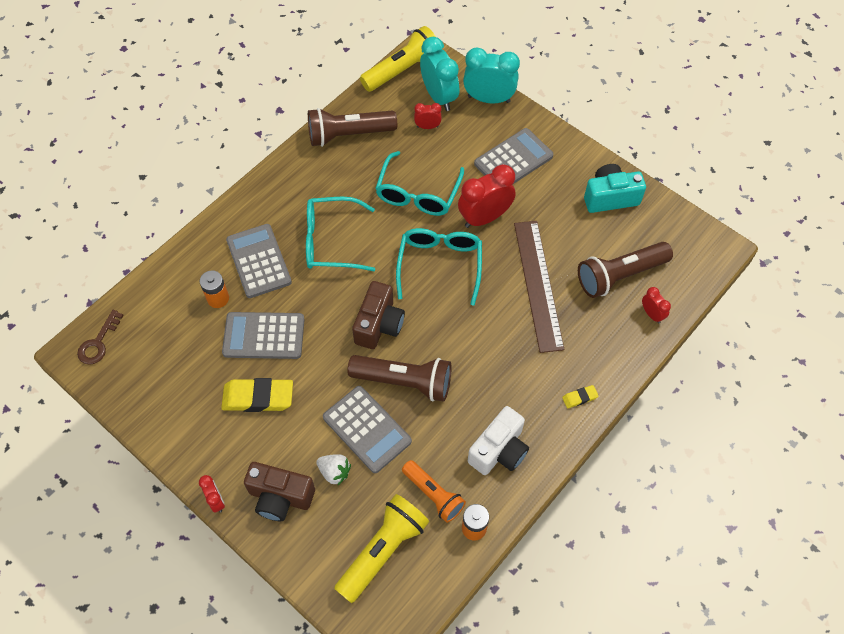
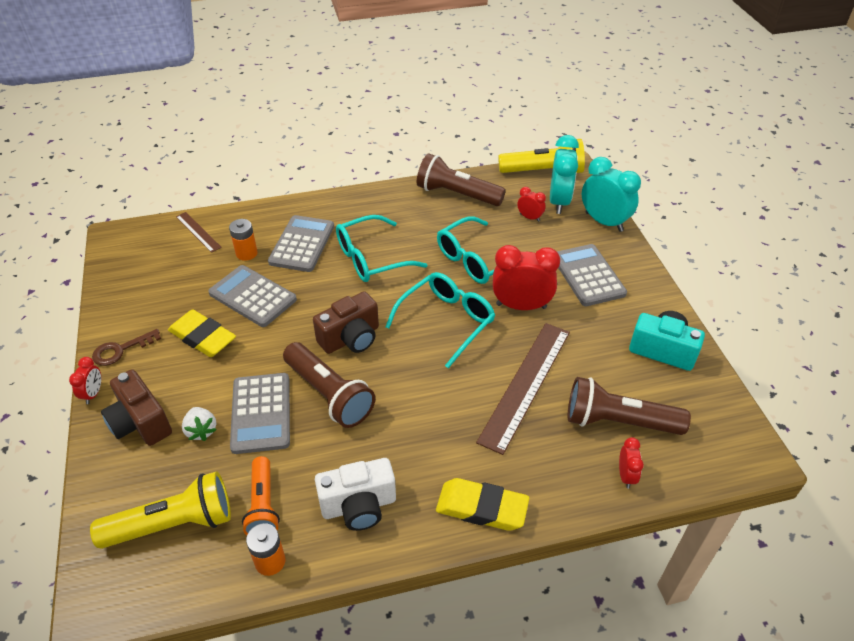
camera: 35 degrees right, 15 degrees down
brown key [77,310,123,365] -> brown key moved to [92,329,161,366]
turquoise glasses [306,197,375,271] -> turquoise glasses turned 60 degrees counterclockwise [336,215,427,282]
grey calculator [474,128,553,184] -> grey calculator turned 105 degrees counterclockwise [557,244,627,306]
yellow eraser [562,385,598,408] -> yellow eraser [436,478,529,531], size x2.12
none -> brown ruler [176,212,222,253]

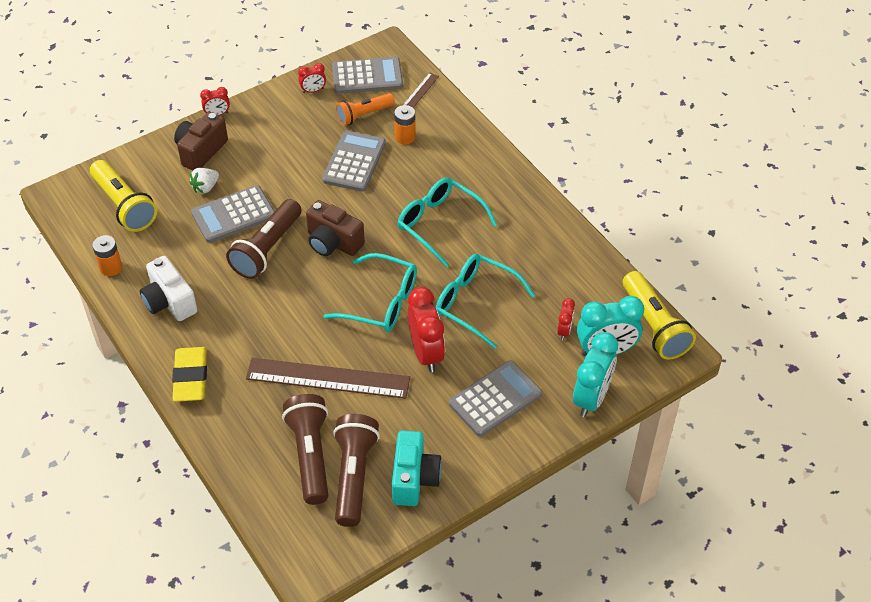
camera: 70 degrees right, 5 degrees up
brown key [92,329,161,366] -> none
yellow eraser [168,310,236,357] -> none
orange flashlight [242,456,280,535] -> orange flashlight moved to [336,93,395,126]
grey calculator [268,215,334,272] -> grey calculator moved to [332,57,403,94]
brown flashlight [417,153,506,206] -> brown flashlight moved to [333,414,380,527]
red clock [619,437,644,489] -> red clock moved to [298,63,326,93]

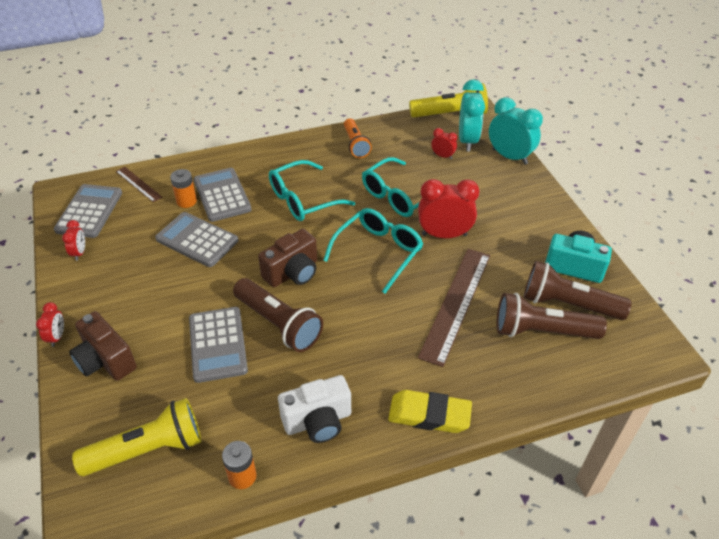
camera: 75 degrees left, 5 degrees down
white strawberry [189,168,219,194] -> none
orange flashlight [336,93,395,126] -> orange flashlight moved to [344,118,372,158]
grey calculator [449,360,542,437] -> grey calculator moved to [194,168,252,222]

